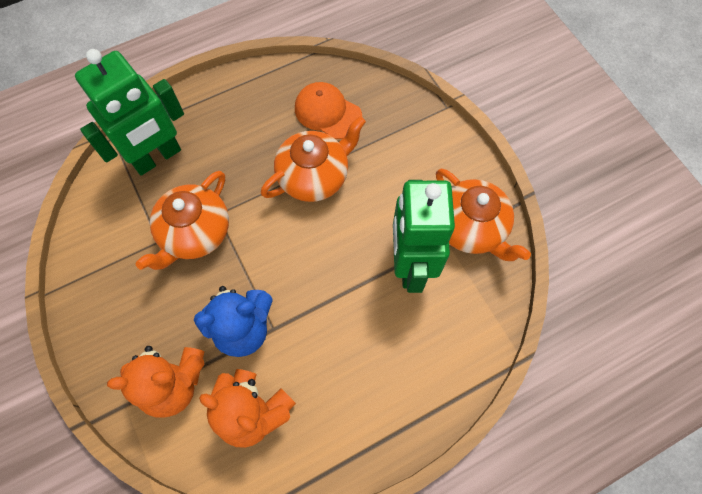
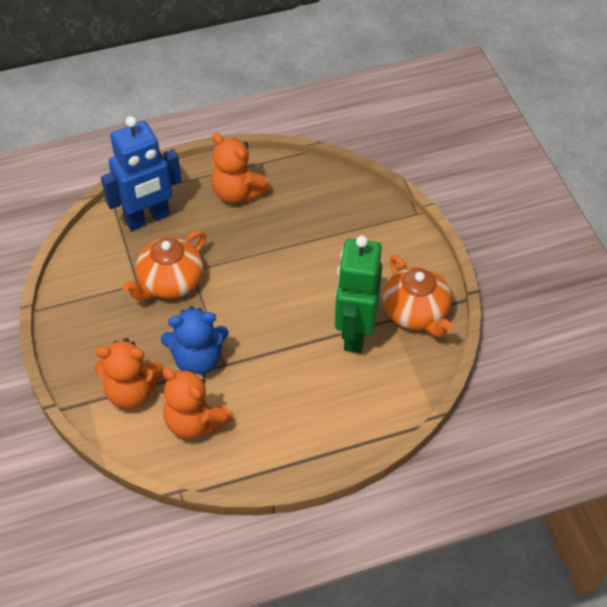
camera: 10 degrees right, 15 degrees down
green robot [75,49,184,176] -> blue robot [101,116,181,231]
orange teapot [261,116,366,202] -> none
orange cap [295,82,362,139] -> none
none -> orange teddy bear [211,133,270,203]

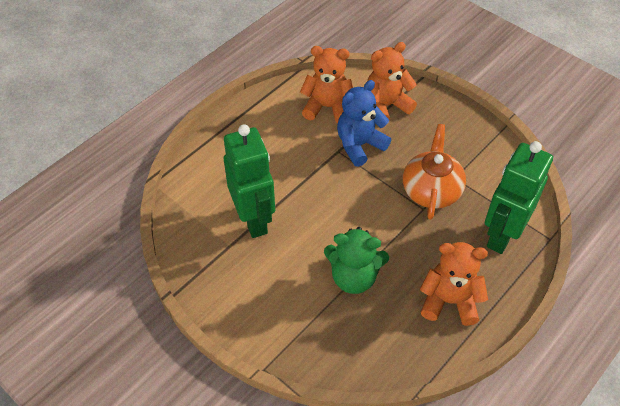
camera: 150 degrees right, 0 degrees up
blue robot [101,116,181,231] -> green robot [485,141,553,254]
orange teapot [383,255,453,337] -> none
none -> green teddy bear [324,227,389,294]

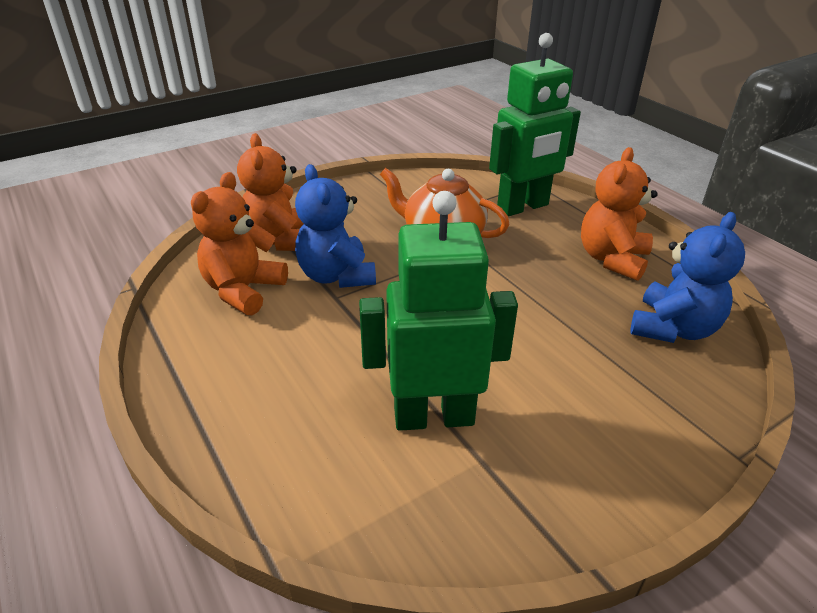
camera: 75 degrees left, 15 degrees down
green teddy bear [324,227,389,294] -> none
green robot [485,141,553,254] -> green robot turned 75 degrees counterclockwise [489,33,581,216]
none -> blue teddy bear [630,212,745,343]

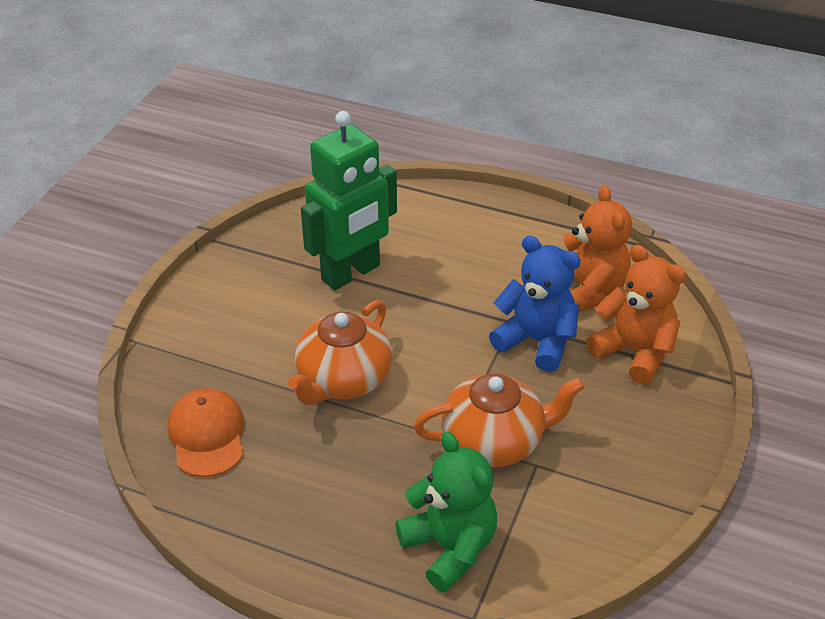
camera: 145 degrees right, 5 degrees up
green robot [489,33,581,216] -> green teddy bear [395,432,497,593]
orange teddy bear [581,147,658,281] -> none
blue teddy bear [630,212,745,343] -> orange cap [168,388,244,477]
none -> orange teapot [288,300,392,405]

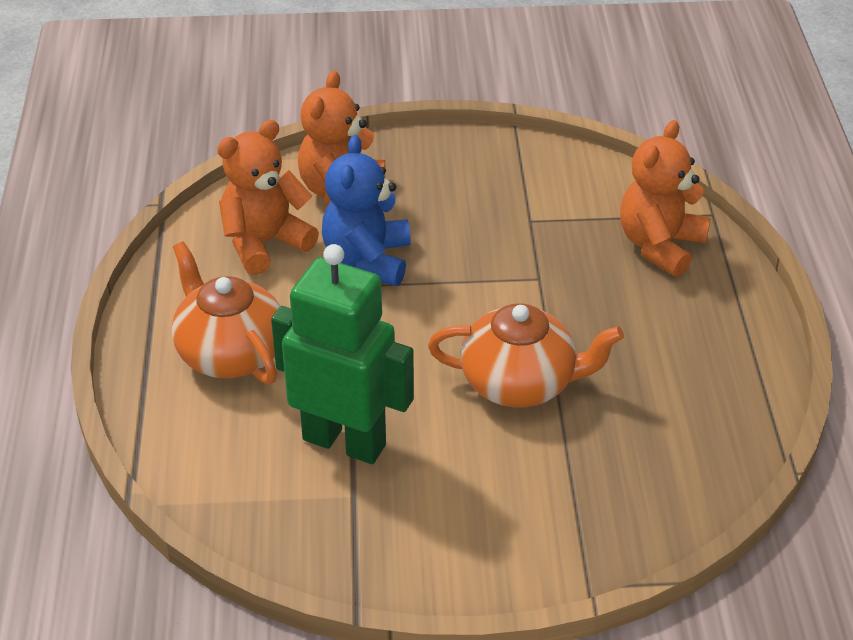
camera: 115 degrees left, 0 degrees up
orange cap [168,388,244,477] -> none
green teddy bear [395,432,497,593] -> orange teddy bear [620,120,711,277]
orange teapot [414,374,585,467] -> orange teapot moved to [172,241,280,384]

